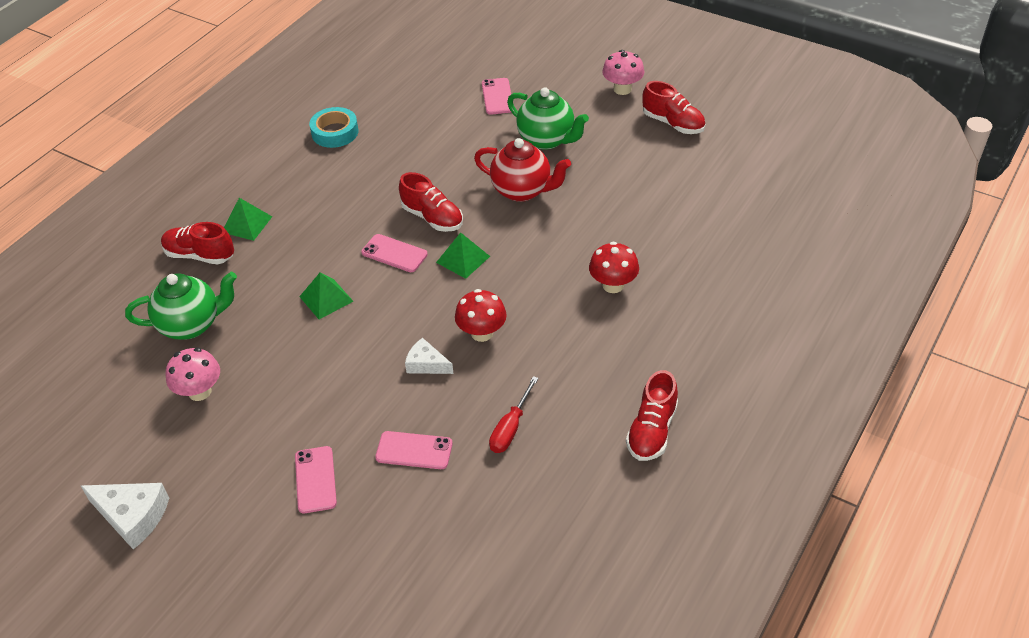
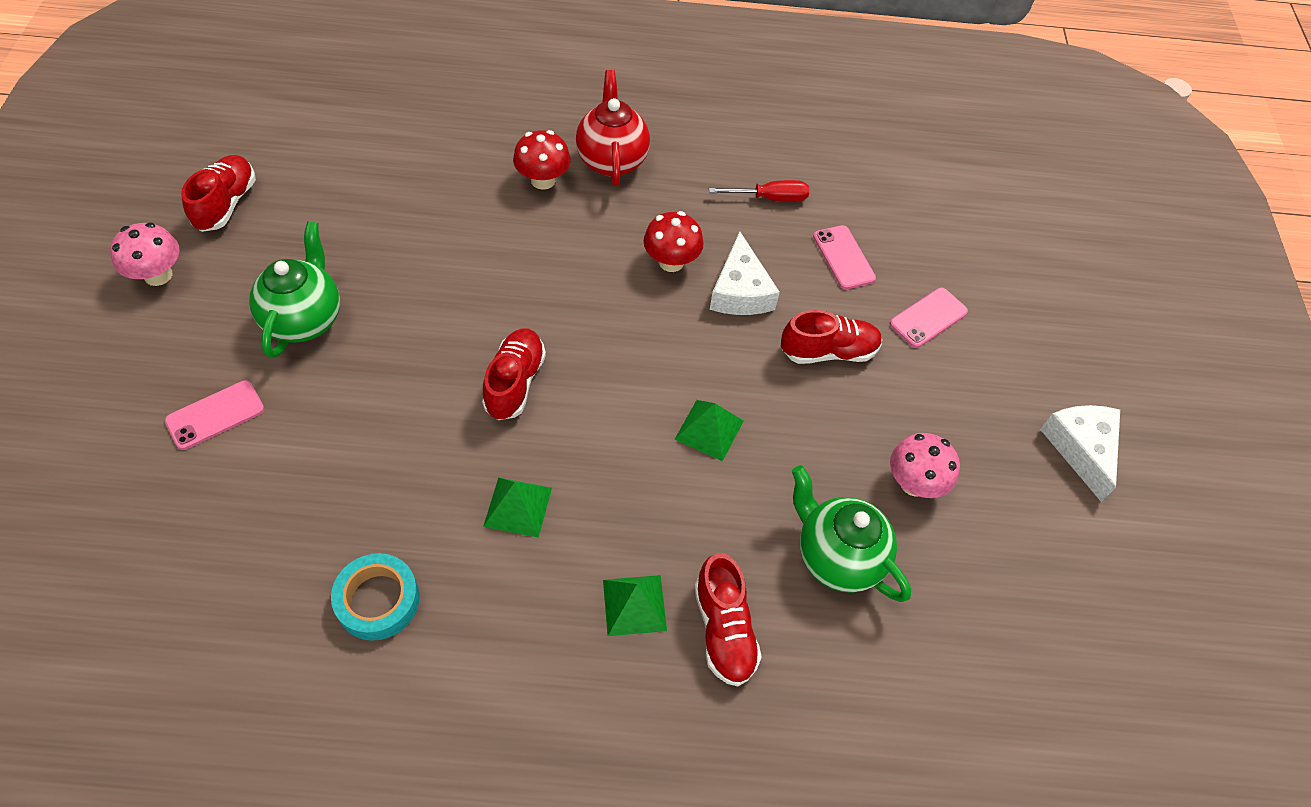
camera: 125 degrees left, 10 degrees up
pink phone [361,234,428,272] -> none
white cheese [405,338,454,374] -> white cheese [710,231,780,315], size x1.58
green pyramid [436,232,490,279] -> green pyramid moved to [483,477,552,538]
red teapot [474,138,571,202] -> red teapot moved to [576,70,650,186]
red shoe [626,370,678,461] -> red shoe moved to [781,310,882,364]

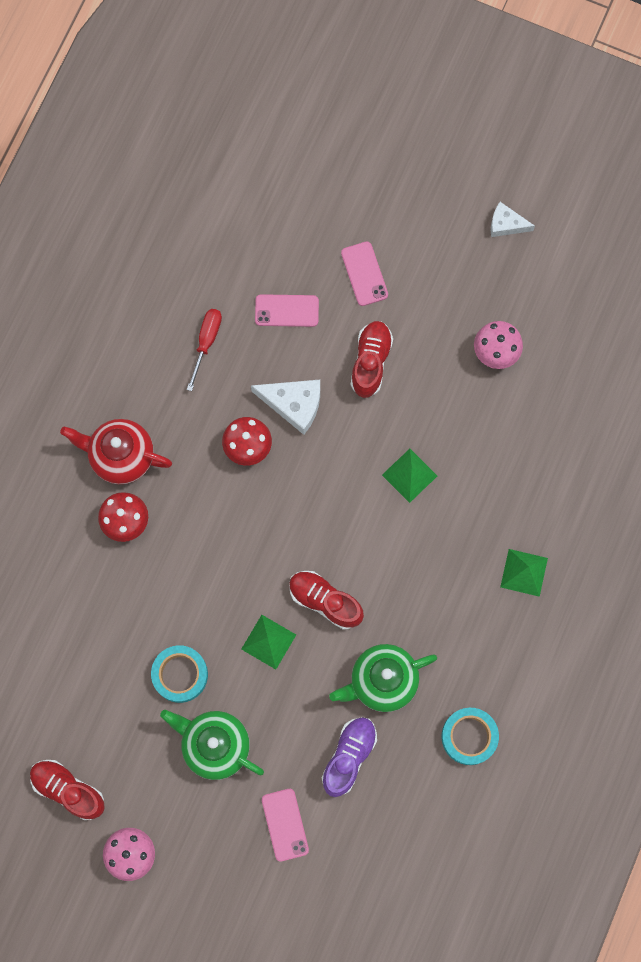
camera: 65 degrees left, 20 degrees up
green pyramid [483,477,552,538] -> green pyramid moved to [241,615,296,669]
red shoe [694,553,762,686] -> none
green teapot [792,465,911,602] -> green teapot moved to [329,644,437,712]
white cheese [1040,405,1120,502] -> white cheese [491,202,535,237], size x0.63
none -> turquoise tape [151,645,208,703]
none -> purple shoe [322,717,377,797]

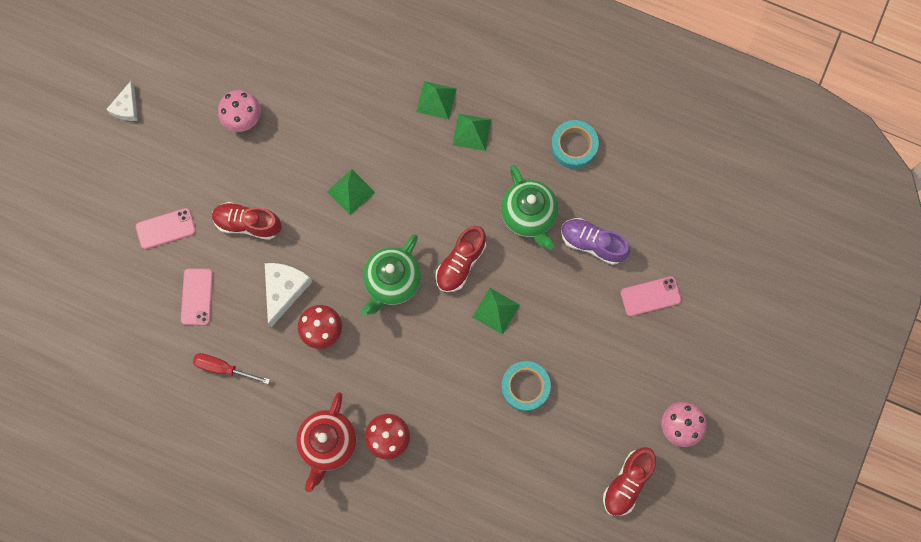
camera: 90 degrees left, 0 degrees up
green teapot [160,710,264,780] -> green teapot moved to [361,234,421,316]
none -> green pyramid [452,114,492,151]

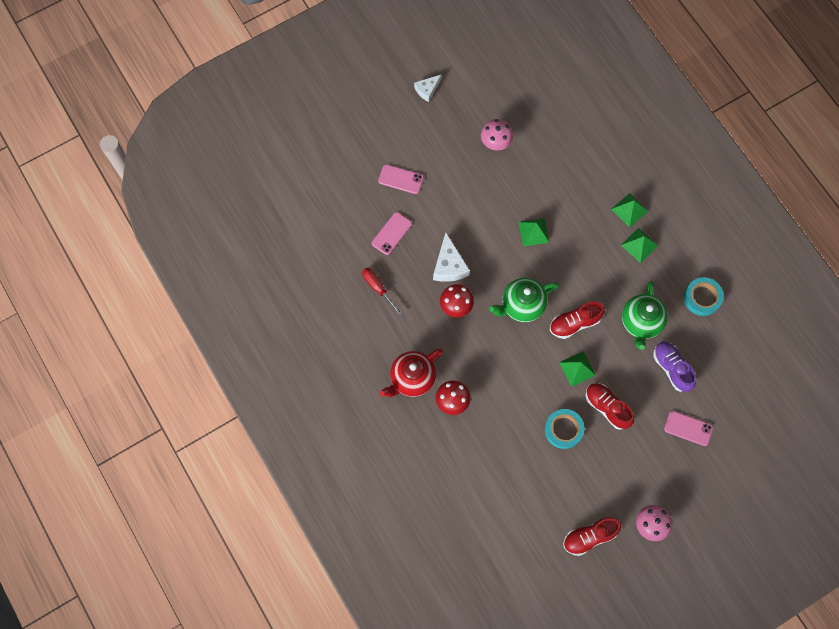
camera: 35 degrees right, 5 degrees down
red shoe [212,202,281,240] -> red shoe moved to [586,383,634,430]
white cheese [265,263,312,327] -> white cheese turned 120 degrees clockwise [433,232,470,282]

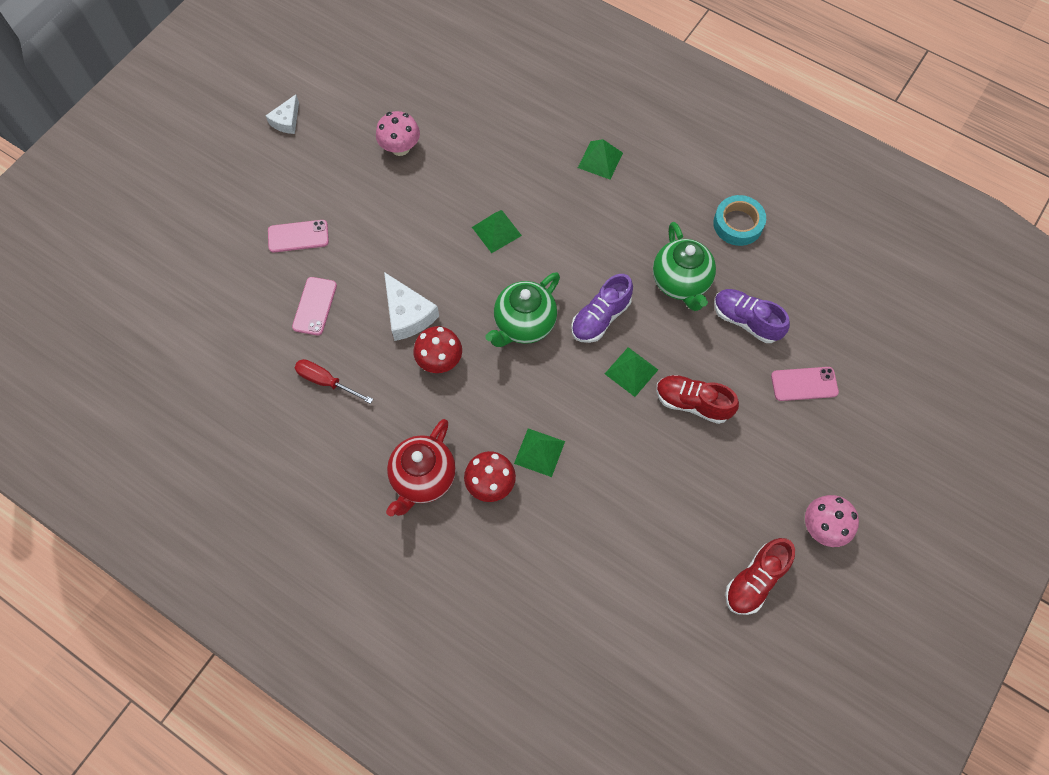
camera: 25 degrees left, 5 degrees down
turquoise tape [545,409,584,449] -> none
red shoe [550,301,605,339] -> purple shoe [571,274,633,343]
green pyramid [621,228,658,263] -> green pyramid moved to [514,428,565,477]

